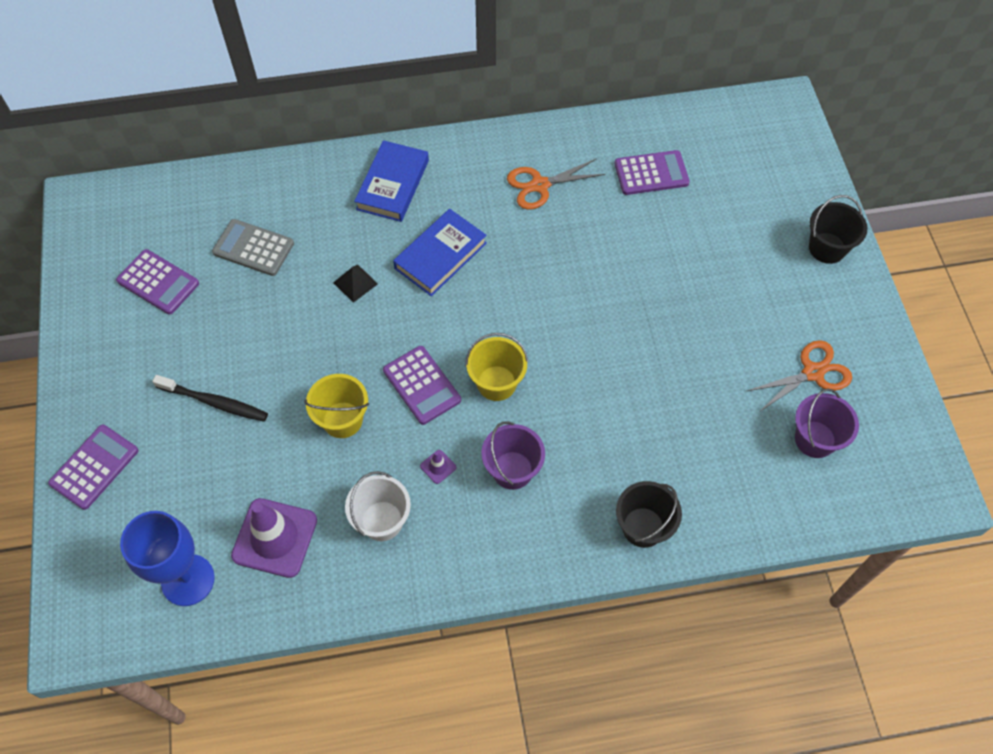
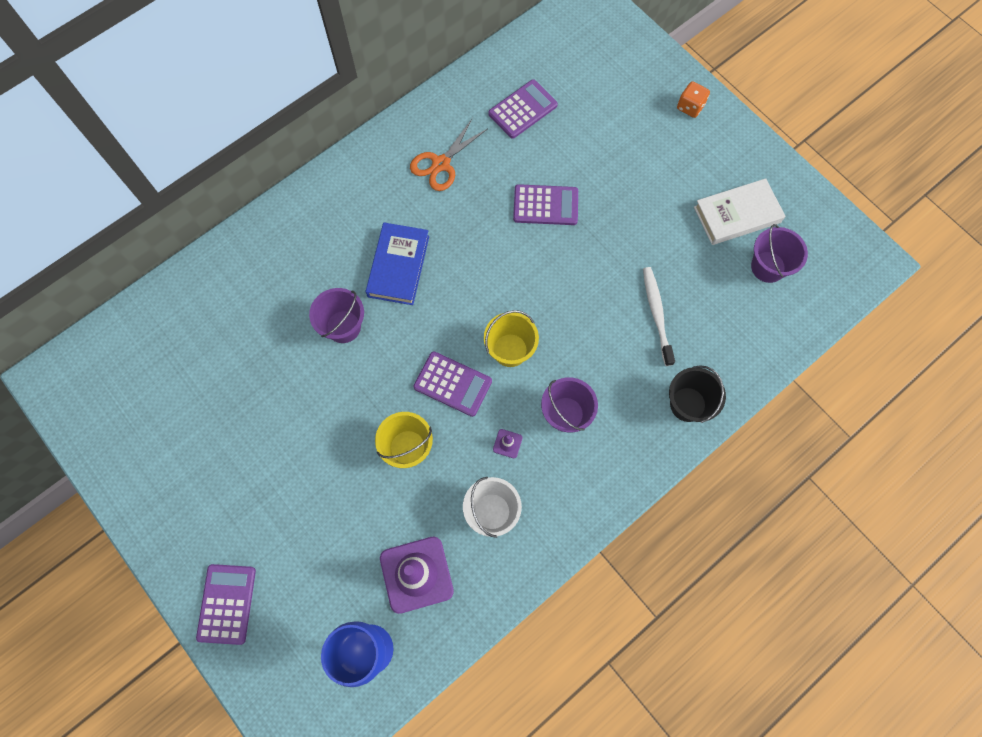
camera: 30 degrees left, 10 degrees up
purple calculator [116,249,199,315] -> purple calculator moved to [513,184,578,225]
black toothbrush [152,375,268,422] -> none
grey calculator [212,219,294,276] -> none
black pyramid [333,264,378,303] -> purple bucket [309,288,364,343]
blue book [354,140,429,222] -> none
orange scissors [747,340,852,411] -> white book [694,178,785,245]
black bucket [809,195,868,264] -> orange dice [677,81,710,118]
none -> white toothbrush [643,267,675,366]

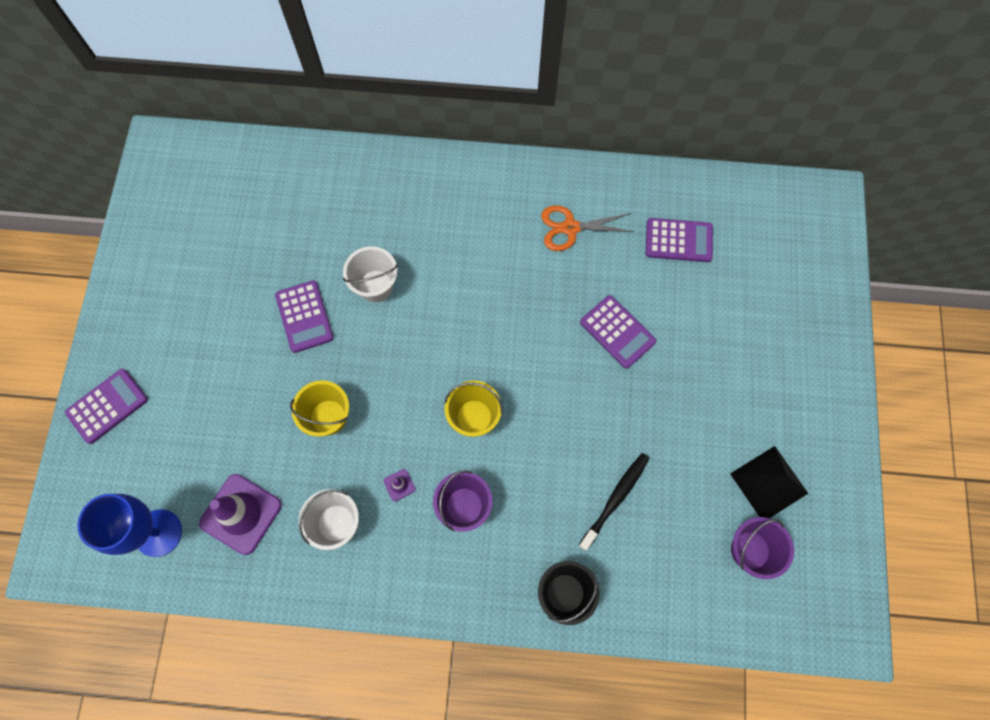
camera: 45 degrees right, 0 degrees up
purple bucket [309,288,364,343] -> white bucket [343,246,398,302]
blue book [366,223,429,305] -> none
purple calculator [413,351,492,417] -> purple calculator moved to [275,280,334,353]
white toothbrush [643,267,675,366] -> black toothbrush [578,453,649,551]
orange dice [677,81,710,118] -> none
white book [694,178,785,245] -> black pyramid [730,446,808,518]

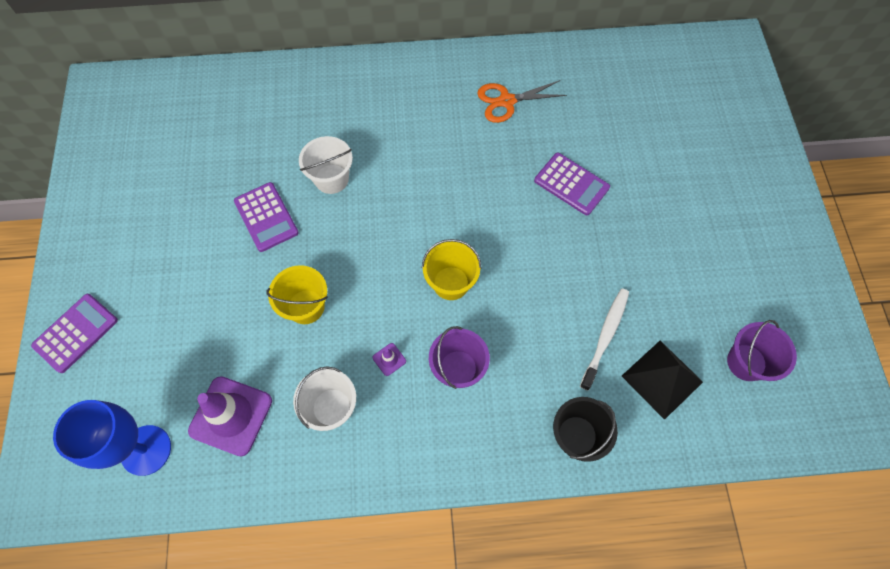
camera: 10 degrees left, 5 degrees down
black toothbrush [578,453,649,551] -> white toothbrush [580,288,629,391]
purple calculator [646,218,713,262] -> none
black pyramid [730,446,808,518] -> black pyramid moved to [622,341,703,420]

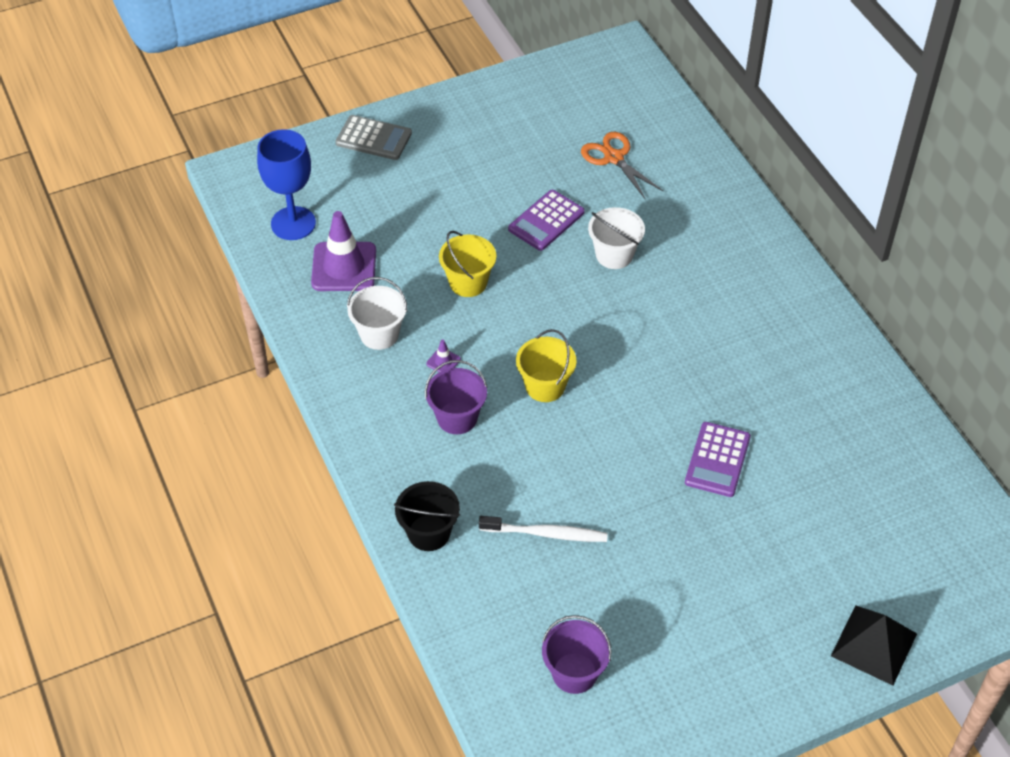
camera: 70 degrees right, 15 degrees down
purple calculator [31,294,118,373] -> grey calculator [335,115,412,160]
orange scissors [477,80,567,123] -> orange scissors moved to [581,132,663,200]
black pyramid [622,341,703,420] -> black pyramid moved to [831,606,917,686]

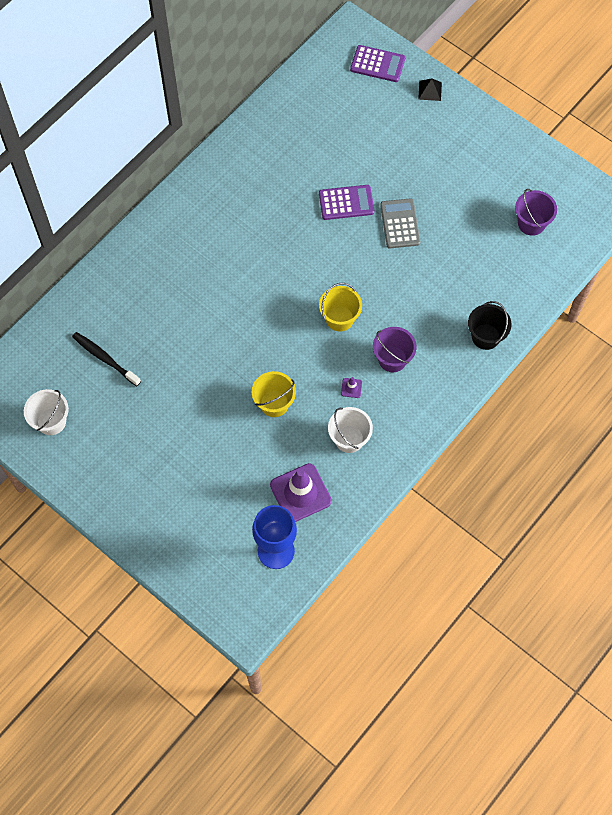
camera: 115 degrees left, 15 degrees up
grey calculator [335,115,412,160] -> grey calculator moved to [380,198,420,248]
white toothbrush [479,516,608,542] -> none
purple calculator [508,190,585,251] -> purple calculator moved to [350,45,405,82]
orange scissors [581,132,663,200] -> black toothbrush [72,332,141,386]
white bucket [588,207,645,269] -> white bucket moved to [24,389,69,435]
black pyramid [831,606,917,686] -> black pyramid [418,78,442,101], size x0.58

